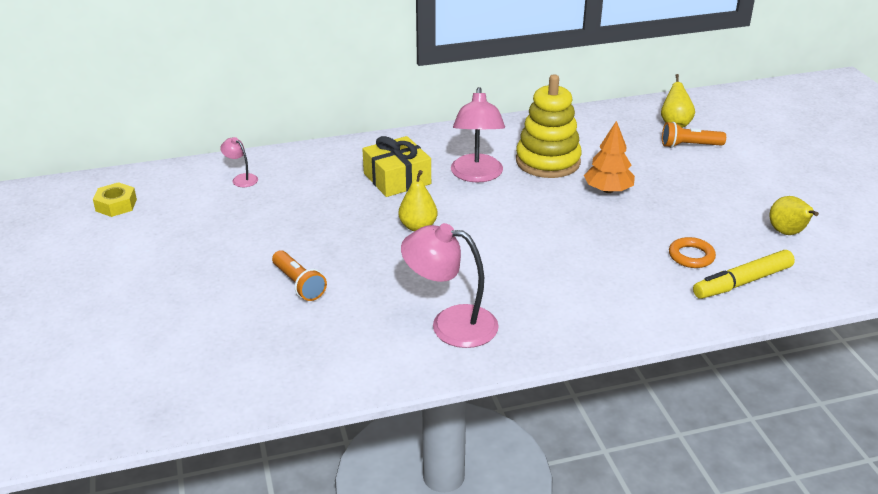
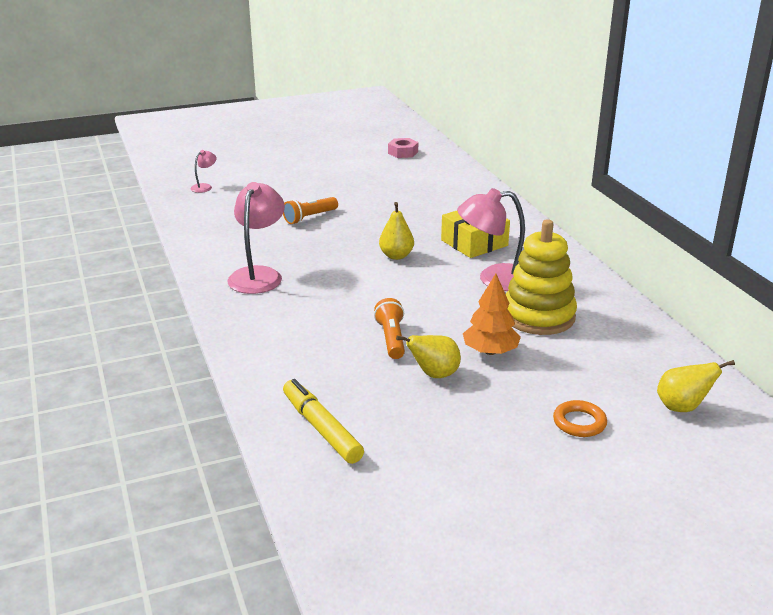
camera: 85 degrees right, 5 degrees down
yellow nut [93,182,137,217] -> pink nut [388,138,418,158]
pink lamp [220,137,258,187] -> pink lamp moved to [190,150,217,193]
orange flashlight [662,122,726,148] -> orange flashlight moved to [374,298,405,359]
orange ring [669,237,716,268] -> orange ring moved to [553,400,607,437]
yellow pear [769,196,819,235] -> yellow pear moved to [396,335,461,378]

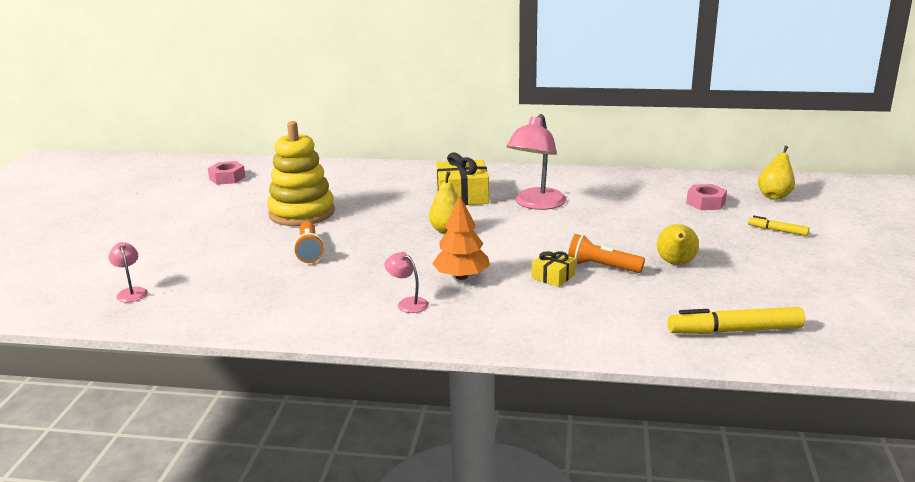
camera: 60 degrees left, 5 degrees down
pink lamp [227,182,285,294] -> pink lamp [385,252,429,313], size x0.48
orange tree [463,274,521,355] -> orange tree moved to [432,195,490,280]
yellow stacking toy [506,219,577,335] -> yellow stacking toy moved to [267,121,335,226]
orange ring [553,400,607,437] -> yellow marker [748,216,809,236]
none -> yellow gift [532,251,576,287]
none -> pink nut [686,184,727,210]

